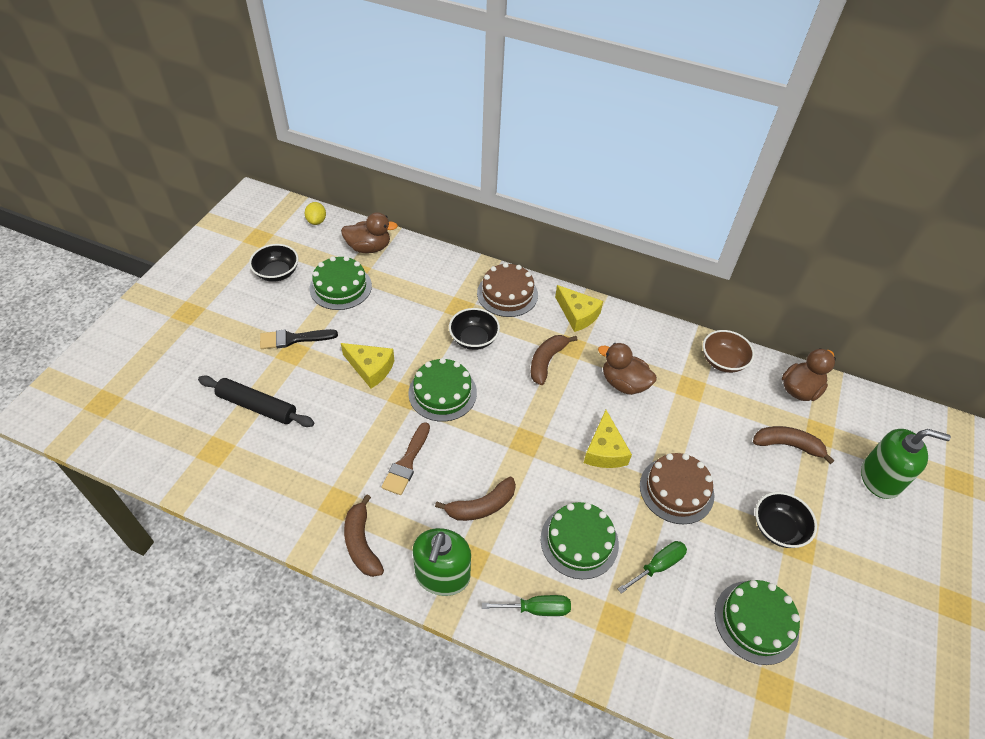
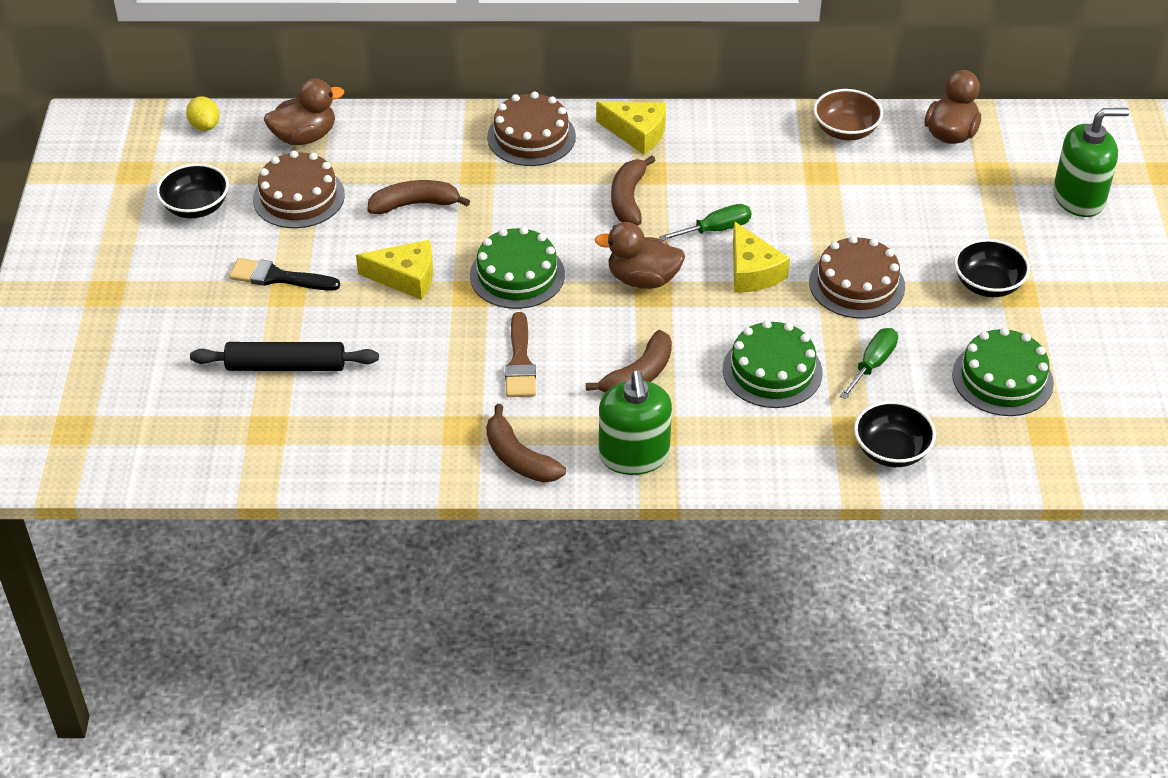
camera: 20 degrees left, 5 degrees down
black brush [260,329,338,349] -> black brush turned 45 degrees clockwise [229,258,340,291]
green cake [310,256,372,310] -> brown cake [253,151,345,228]
black bowl [449,308,500,350] -> black bowl moved to [854,401,936,467]
green screwdriver [482,595,571,616] -> green screwdriver moved to [659,204,751,241]
brown duck [598,343,657,395] -> brown duck moved to [594,222,685,289]
brown banana [753,426,835,464] -> brown banana moved to [367,180,470,214]

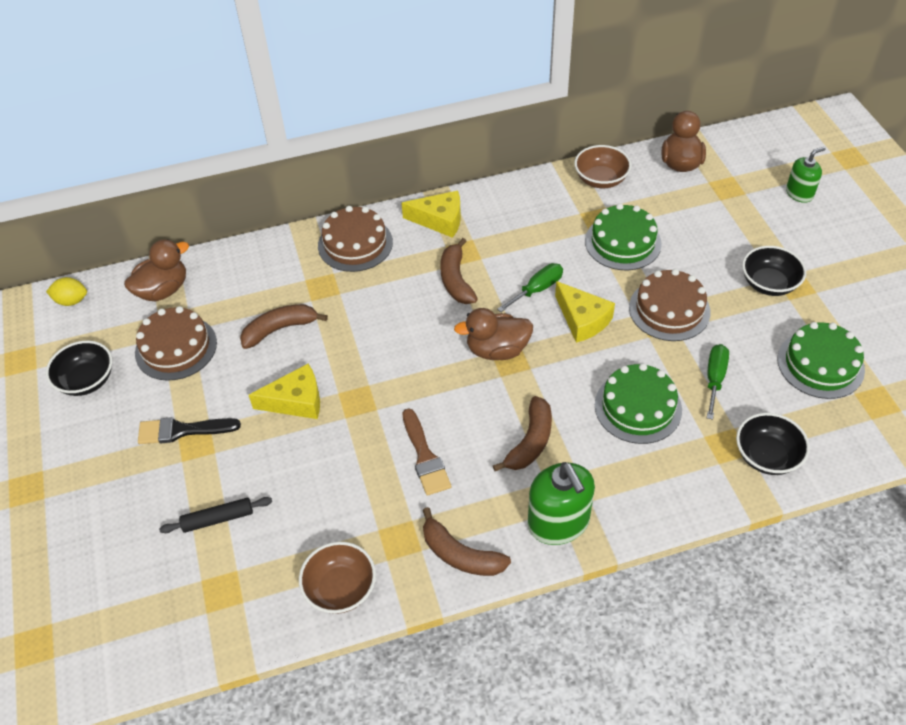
camera: 15 degrees left, 5 degrees up
yellow lemon [186,96,220,131] -> yellow lemon turned 45 degrees counterclockwise [46,277,87,306]
black rolling pin [190,342,379,371] -> black rolling pin [159,497,272,533], size x0.64
green cake [470,227,565,309] -> green cake moved to [585,203,662,270]
green soap dispenser [1053,108,1129,217] -> green soap dispenser [786,147,826,203], size x0.61
none -> brown bowl [299,542,376,614]

